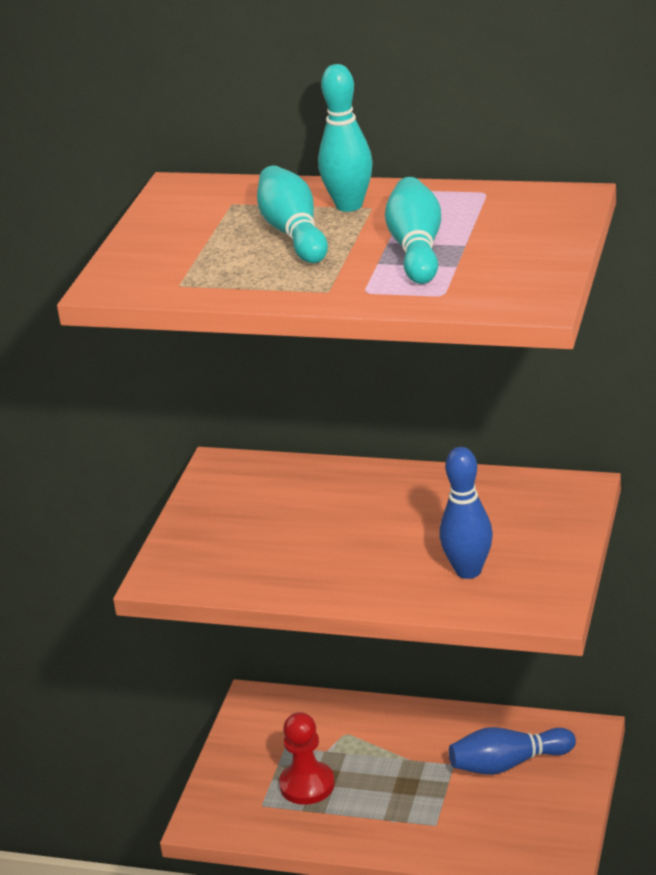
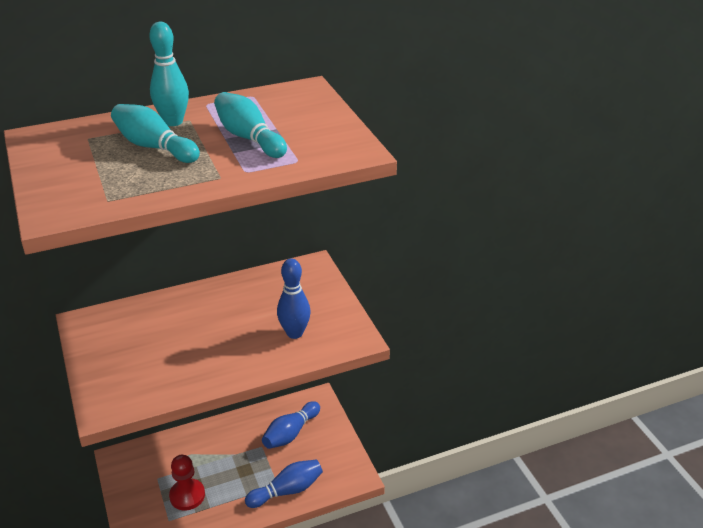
camera: 40 degrees left, 5 degrees up
none -> blue bowling pin [245,459,323,508]

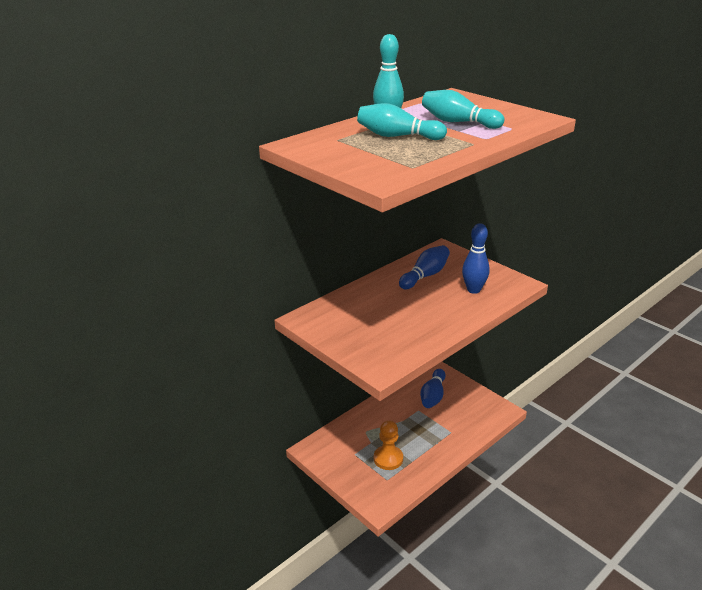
camera: 20 degrees left, 5 degrees down
red pawn [169,455,205,510] -> orange pawn [374,420,403,470]
blue bowling pin [245,459,323,508] -> blue bowling pin moved to [399,245,450,289]

